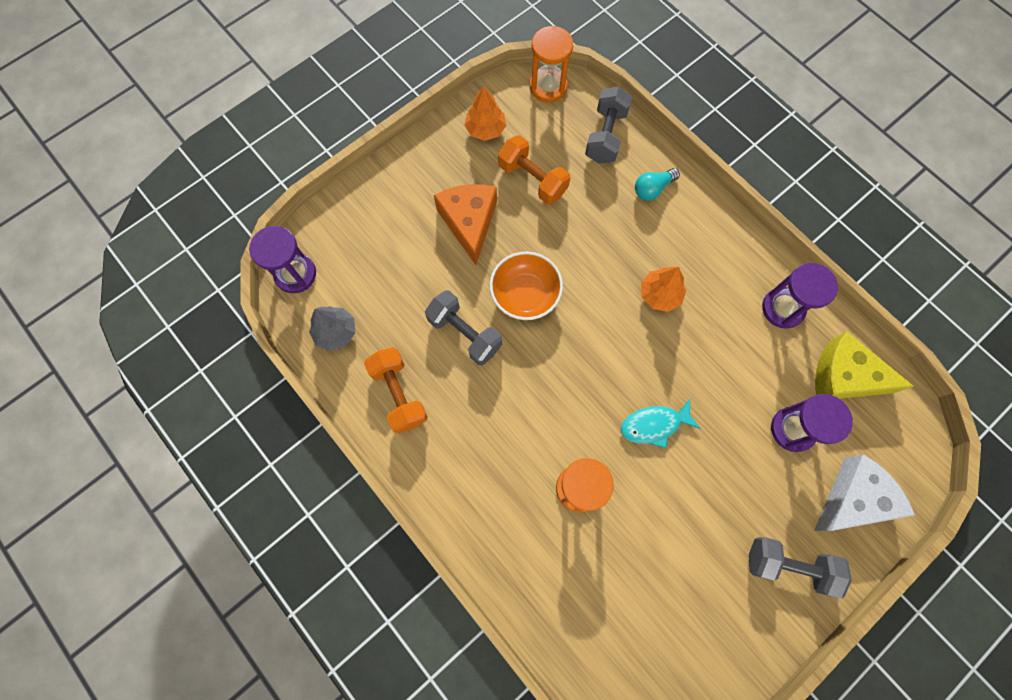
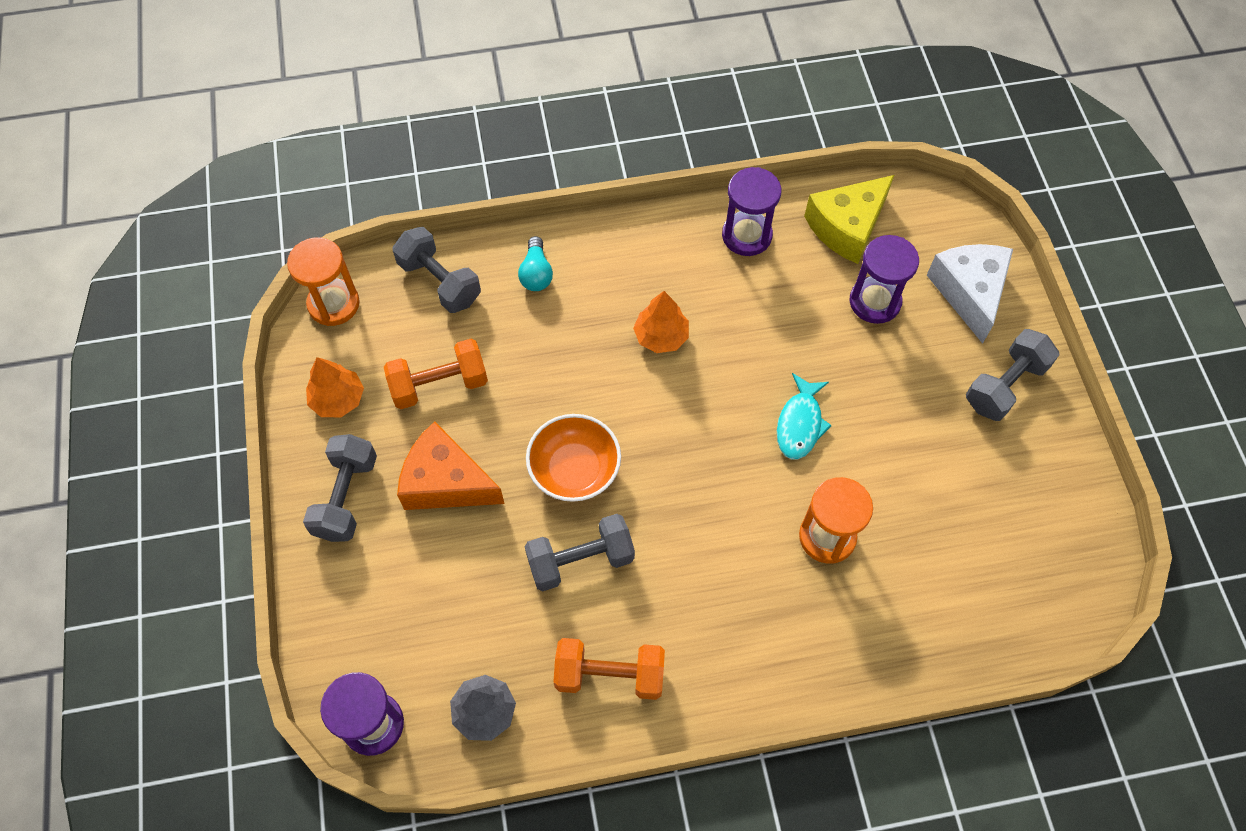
camera: 60 degrees left, 10 degrees down
none -> grey dumbbell [303,434,377,542]

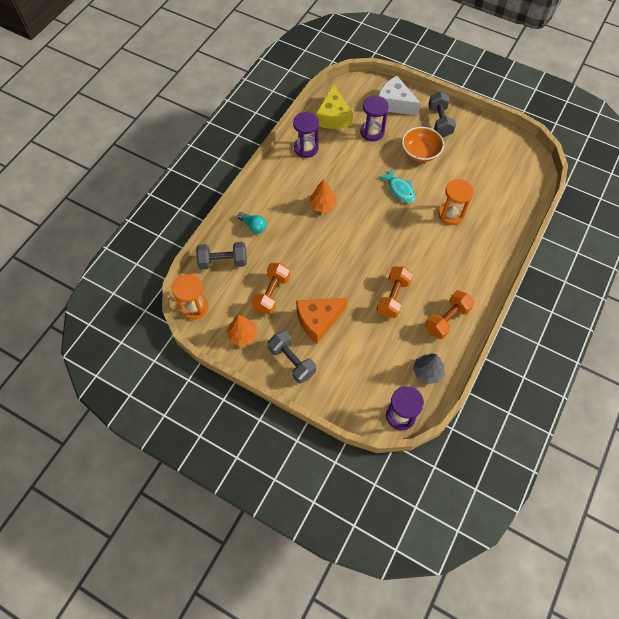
camera: 50 degrees left, 0 degrees up
grey dumbbell [524,514,635,591] -> orange dumbbell [377,266,413,318]
orange bowl [526,414,621,502] -> orange bowl moved to [402,127,444,162]

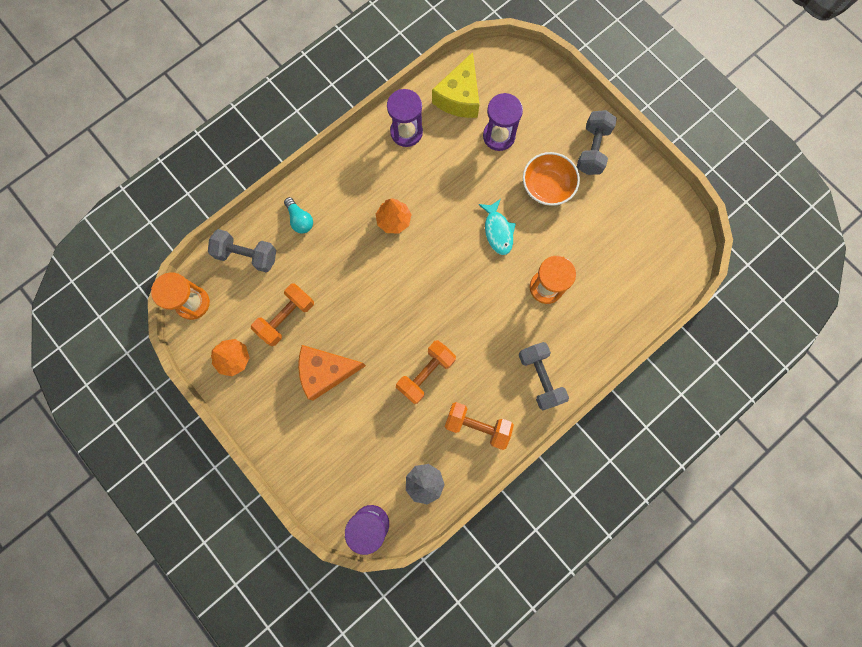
camera: 20 degrees right, 15 degrees up
grey dumbbell [268,331,316,384] -> grey dumbbell moved to [519,342,569,410]
white cheese [378,76,421,116] -> none
orange dumbbell [425,290,474,339] -> orange dumbbell turned 45 degrees clockwise [444,402,514,450]

